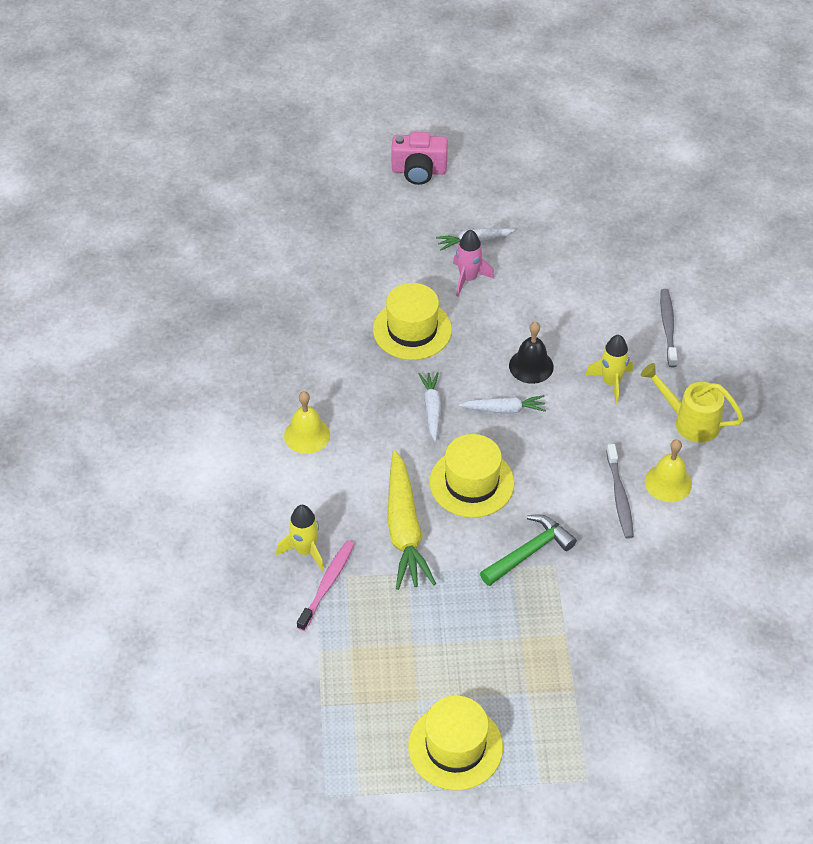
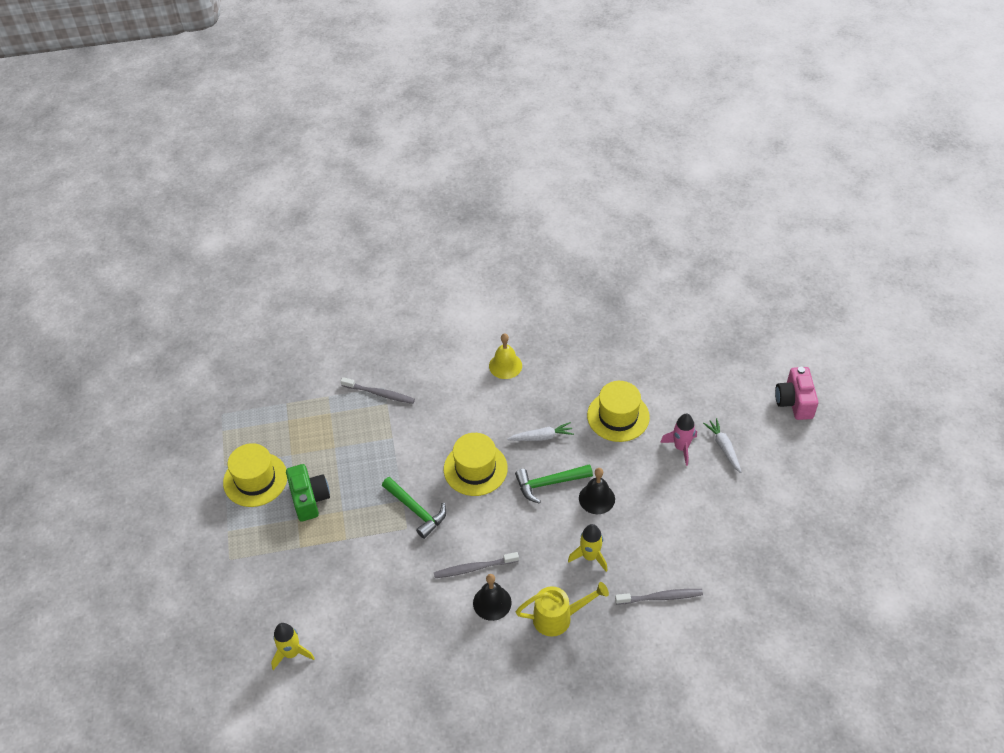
camera: 85 degrees right, 0 degrees up
yellow rocket [276,505,324,571] -> yellow rocket moved to [271,623,315,670]
pink toothbrush [297,540,354,631] -> grey toothbrush [341,377,415,404]
yellow carrot [387,450,436,590] -> none
white carrot [459,395,546,414] -> green hammer [515,464,593,504]
yellow watering can [641,363,744,443] -> yellow watering can turned 60 degrees clockwise [516,582,609,637]
yellow bell [645,439,692,502] -> black bell [473,574,512,621]
none -> green camera [286,464,330,521]

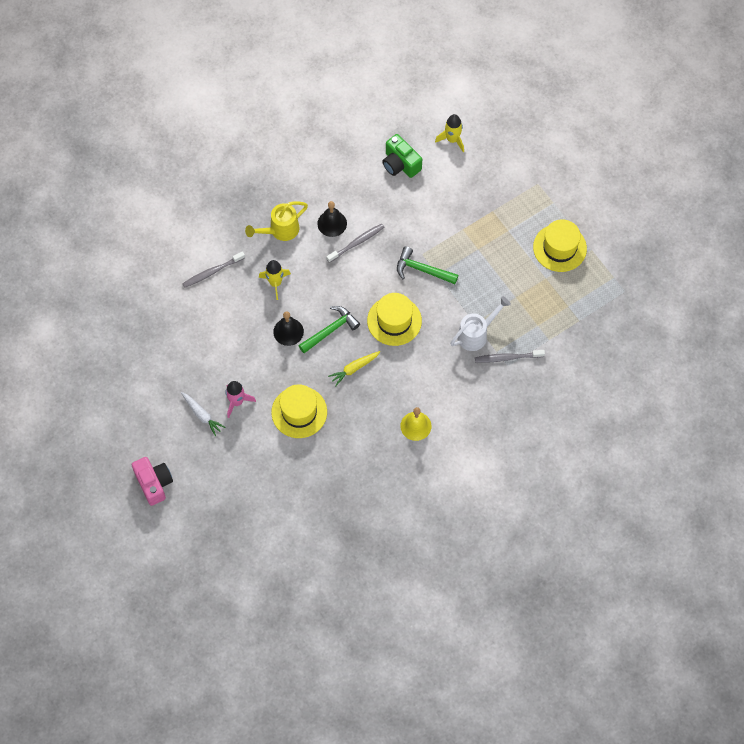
camera: 155 degrees right, 15 degrees up
green camera [286,464,330,521] -> green camera moved to [382,134,422,178]
white carrot [507,422,574,441] -> yellow carrot [328,351,381,386]
none -> white watering can [450,296,511,351]

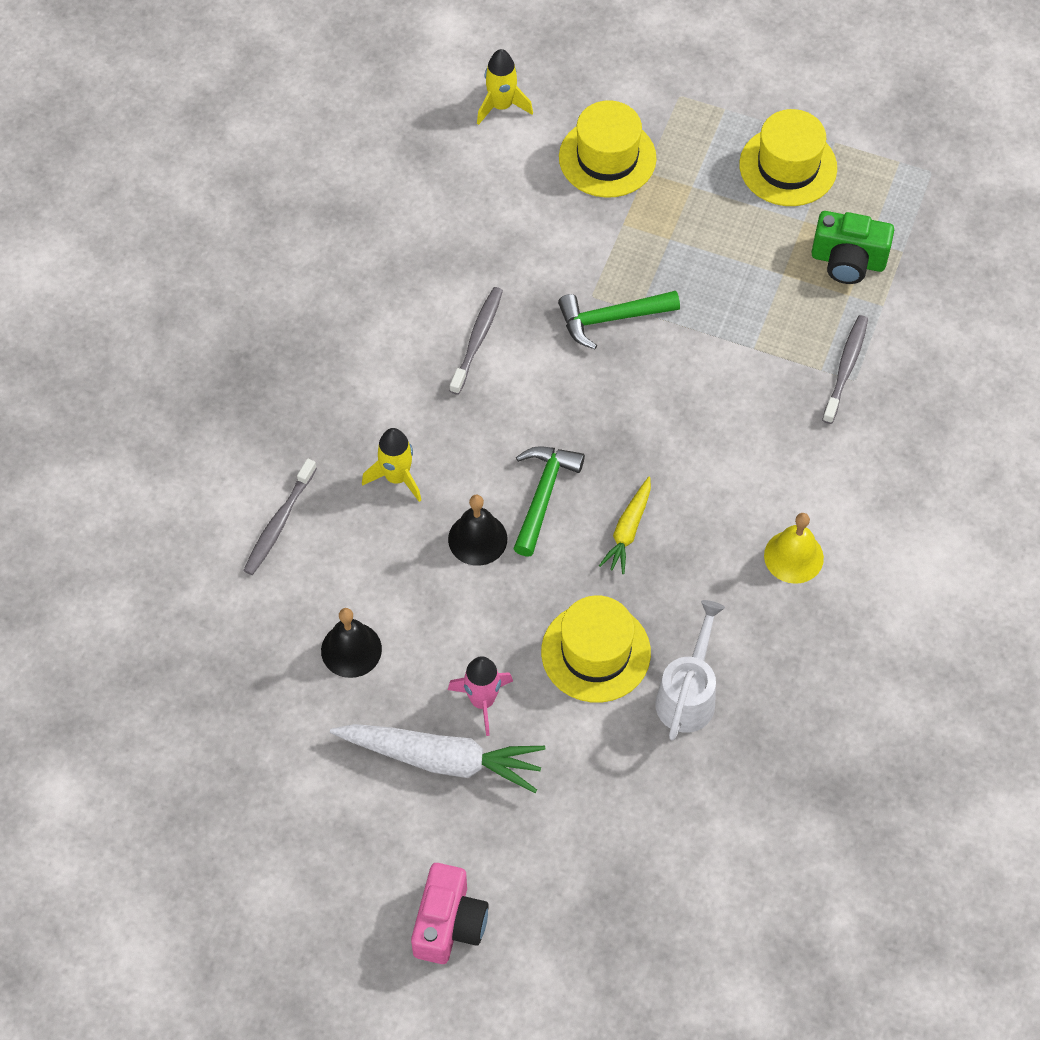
camera: 35 degrees left, 5 degrees down
pink camera [131,457,173,506] -> pink camera turned 75 degrees clockwise [411,863,489,964]
white carrot [181,392,225,436] -> white carrot [330,724,545,793], size x1.82
yellow watering can [245,201,308,241] -> none
black bell [317,201,347,237] -> black bell moved to [321,608,382,678]
yellow hat [367,293,422,346] -> yellow hat moved to [559,100,656,198]
green camera [382,134,422,178] -> green camera moved to [811,211,894,284]
white watering can [450,296,511,351] -> white watering can moved to [655,600,725,741]
grey toothbrush [475,350,545,363] -> grey toothbrush turned 150 degrees clockwise [822,315,868,424]

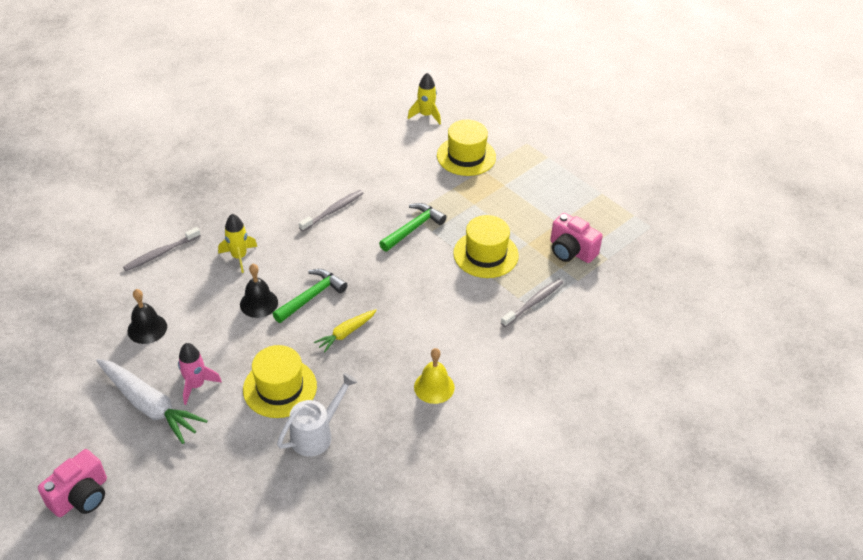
camera: 25 degrees right, 15 degrees down
green hammer [558,291,680,349] -> green hammer turned 120 degrees clockwise [379,203,447,251]
yellow hat [739,109,837,206] -> yellow hat moved to [453,215,519,278]
green camera [811,211,894,284] -> pink camera [550,213,603,263]

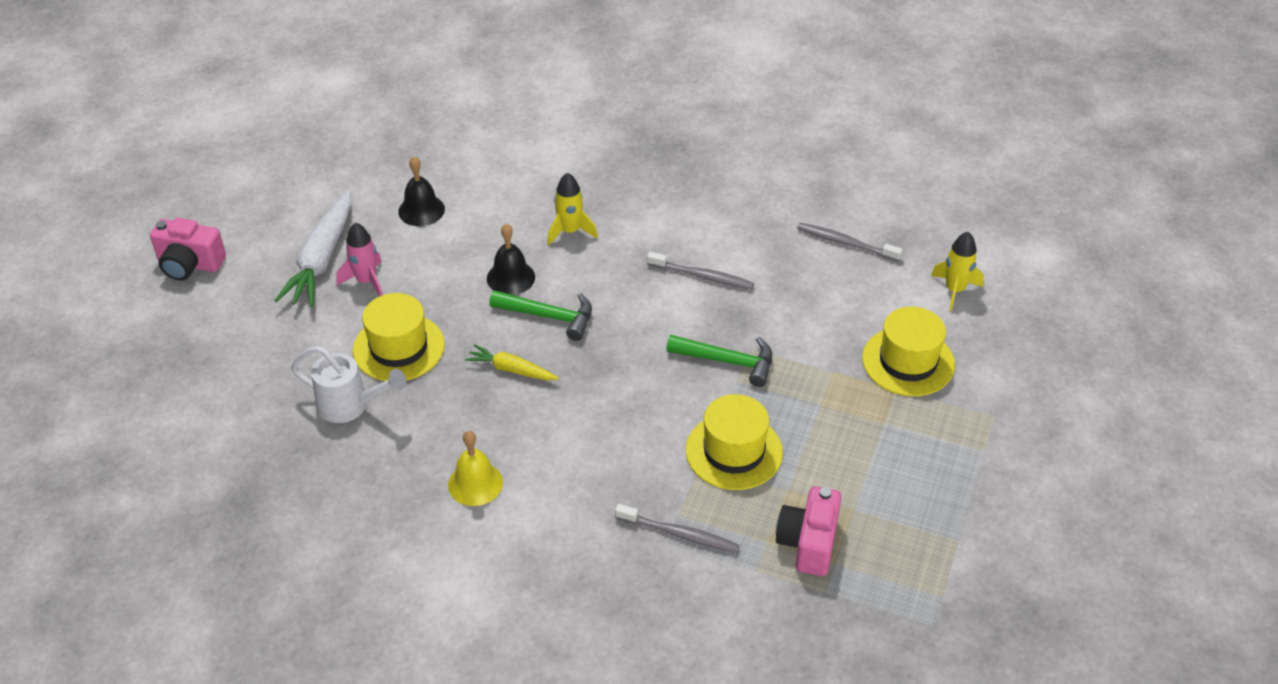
camera: 65 degrees right, 0 degrees up
grey toothbrush [123,227,201,271] -> grey toothbrush moved to [797,223,903,262]

